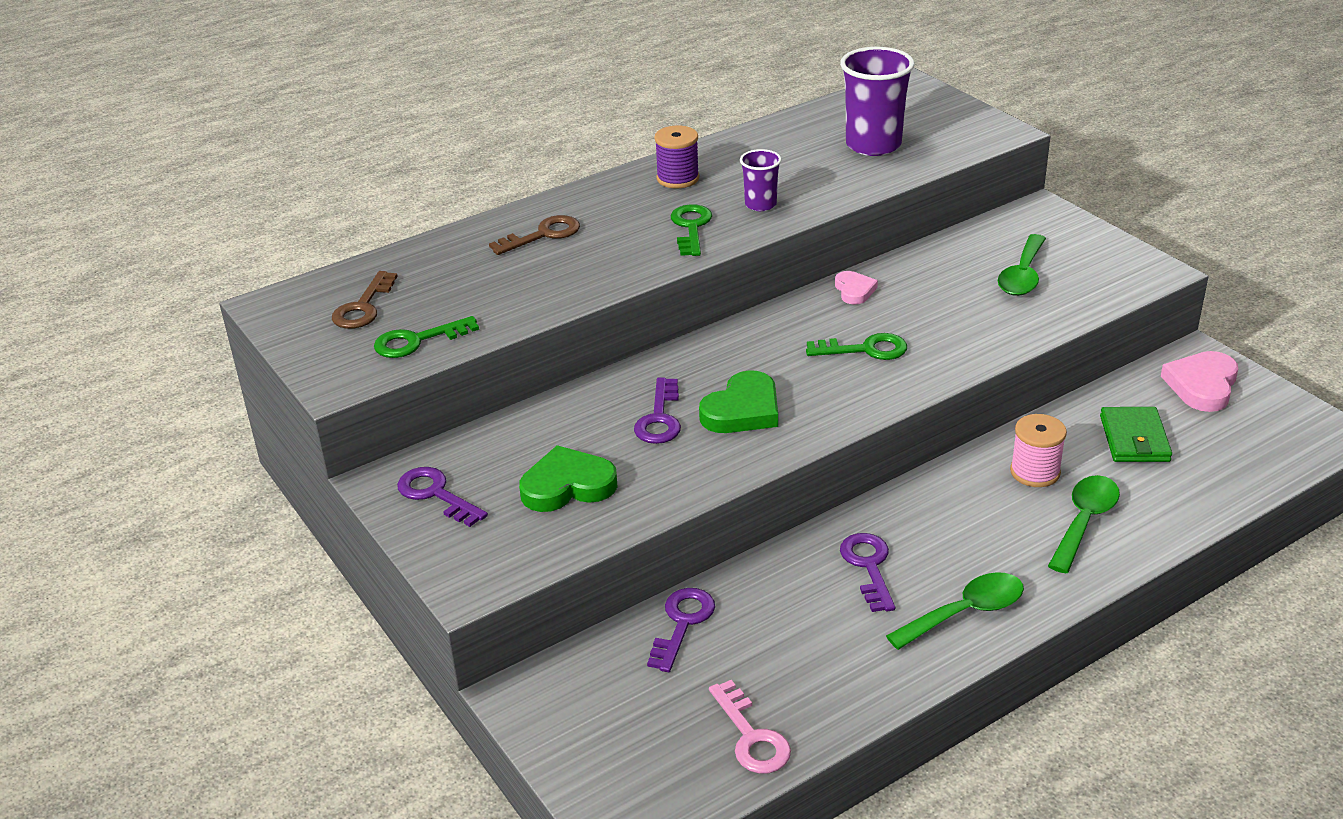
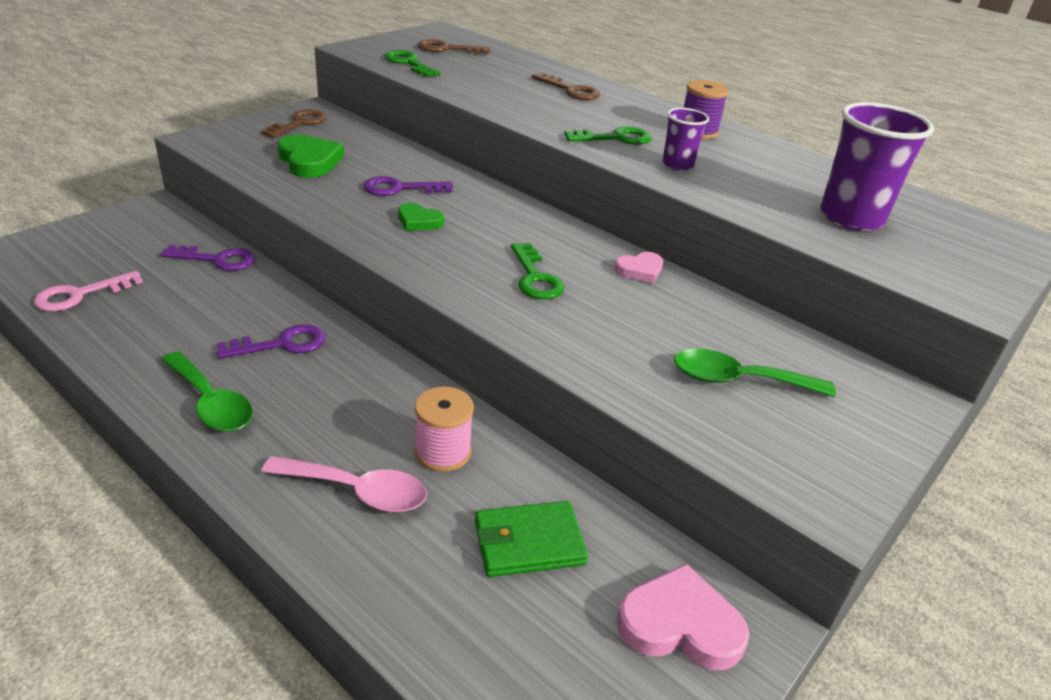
camera: 70 degrees right, 0 degrees up
purple key [397,467,488,527] -> brown key [261,109,327,138]
green heart [699,370,778,433] -> green heart [398,203,444,231], size x0.60
green spoon [1048,475,1120,573] -> pink spoon [261,456,427,512]

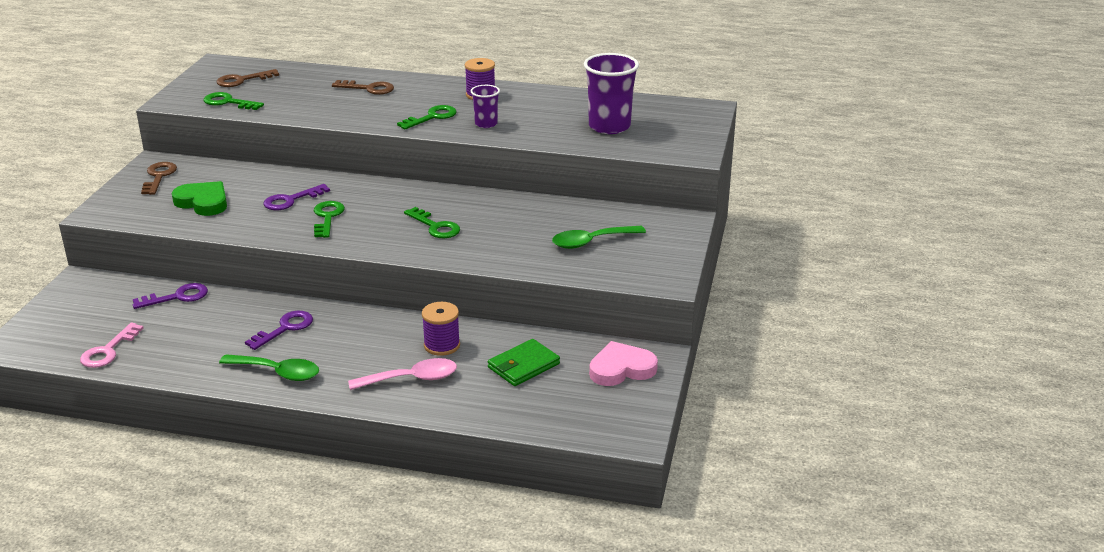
camera: 25 degrees left, 5 degrees down
green heart [398,203,444,231] -> green key [314,201,345,238]
pink spool [415,387,474,472] -> purple spool [422,302,460,356]
pink heart [614,252,663,283] -> none

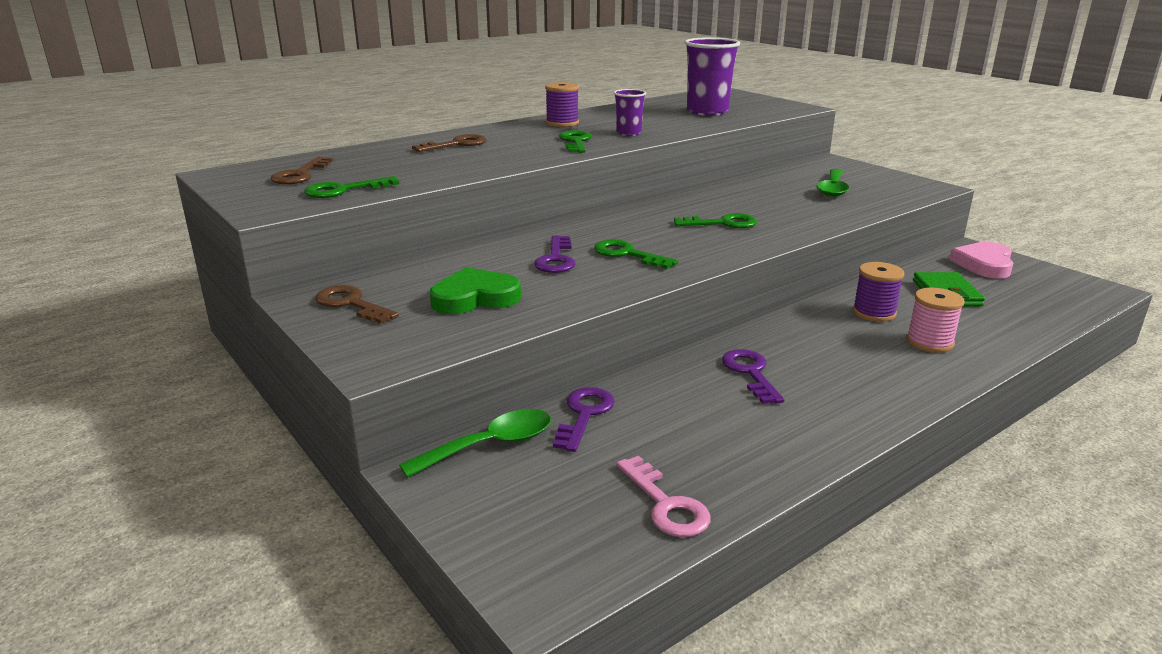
camera: 50 degrees left, 5 degrees down
green spoon [219,354,319,381] -> green spoon moved to [399,409,551,478]
pink spoon [348,358,457,390] -> pink spool [906,288,965,353]

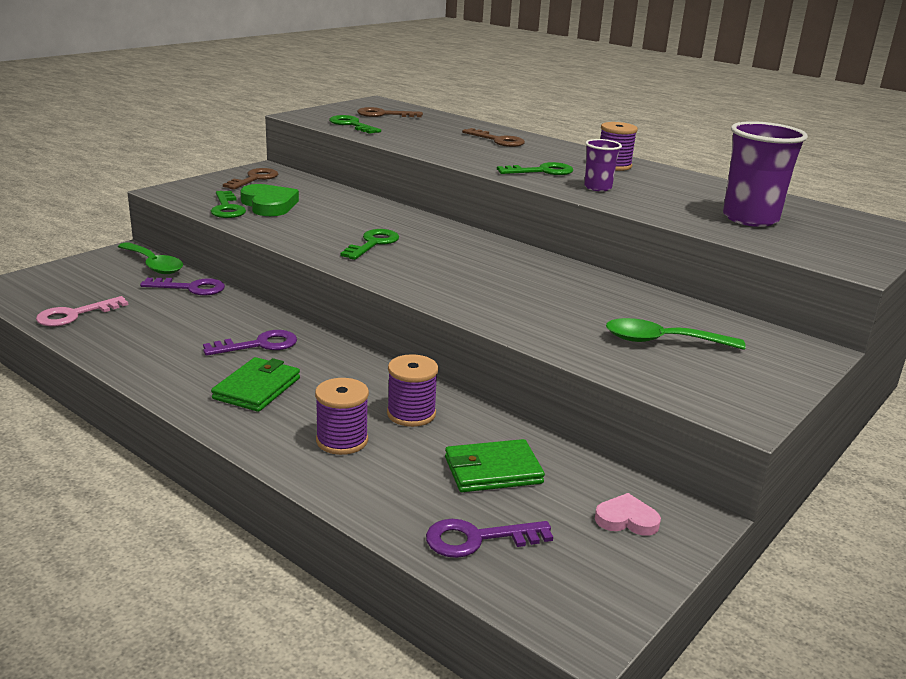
camera: 75 degrees right, 0 degrees up
purple key [534,236,575,273] -> purple key moved to [426,519,553,558]
green key [674,213,757,228] -> green key moved to [211,191,246,218]
pink spool [906,288,965,353] -> purple spool [315,378,369,455]
pink heart [949,242,1013,279] -> pink heart [595,493,661,536], size x0.60
none -> green wallet [211,357,300,412]

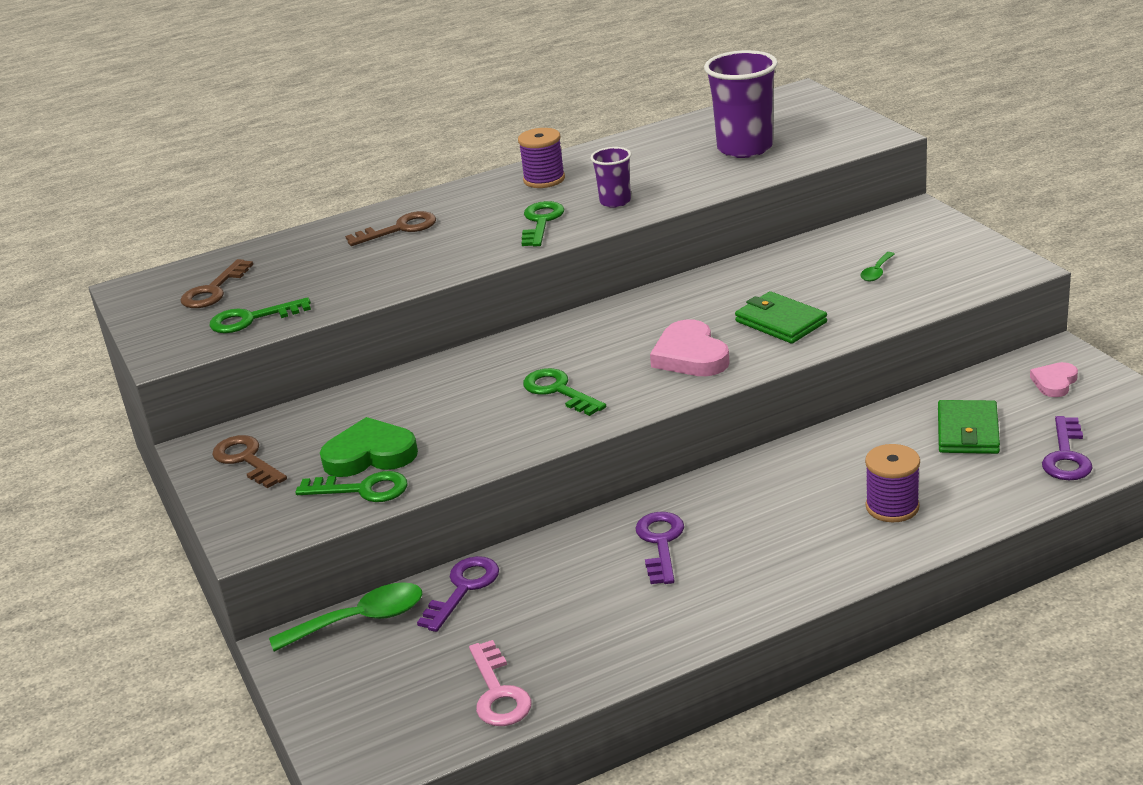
camera: 60 degrees left, 5 degrees up
green wallet [211,357,300,412] -> green wallet moved to [735,291,827,344]
purple spool [387,354,438,427] -> none
green spoon [606,318,746,350] -> green spoon [860,252,895,281], size x0.53
none -> pink heart [650,319,730,376]

